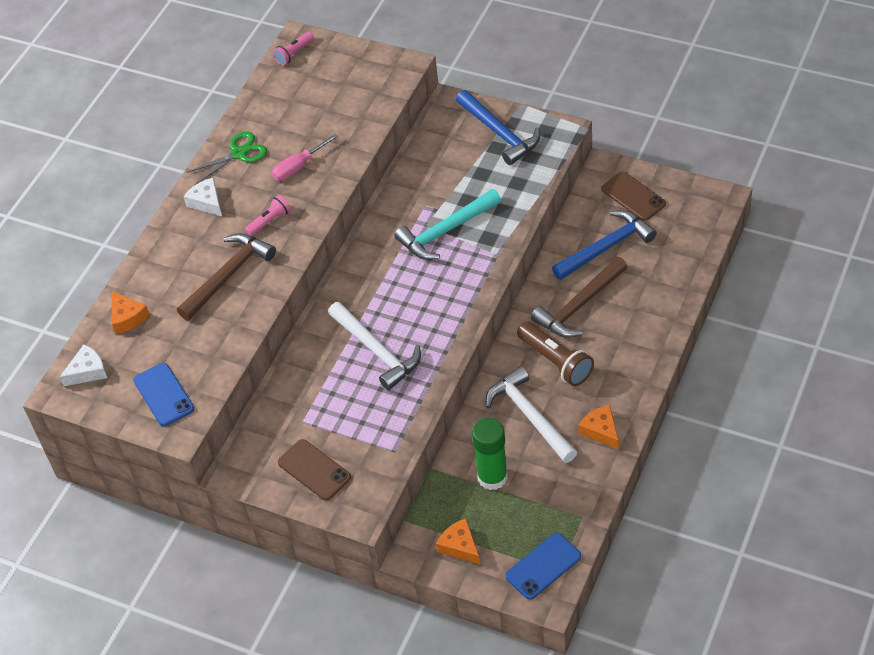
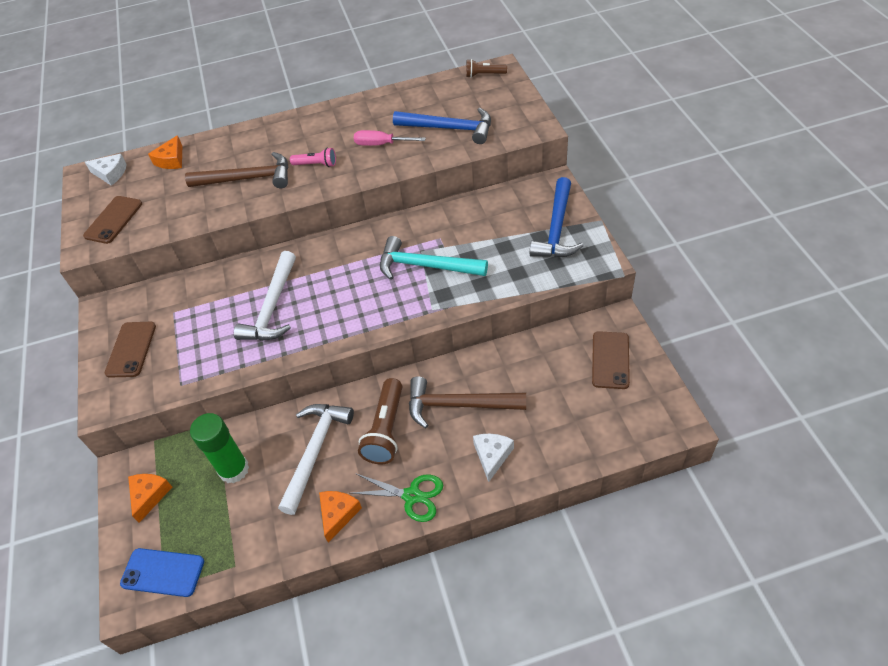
camera: 50 degrees right, 0 degrees up
blue phone [133,363,194,426] -> brown phone [83,196,142,244]
white cheese [183,178,222,216] -> white cheese moved to [473,433,514,482]
green scissors [187,132,267,184] -> green scissors moved to [351,473,443,522]
pink flashlight [273,32,314,65] -> brown flashlight [466,59,507,78]
blue hammer [552,210,657,280] -> blue hammer moved to [393,108,491,144]

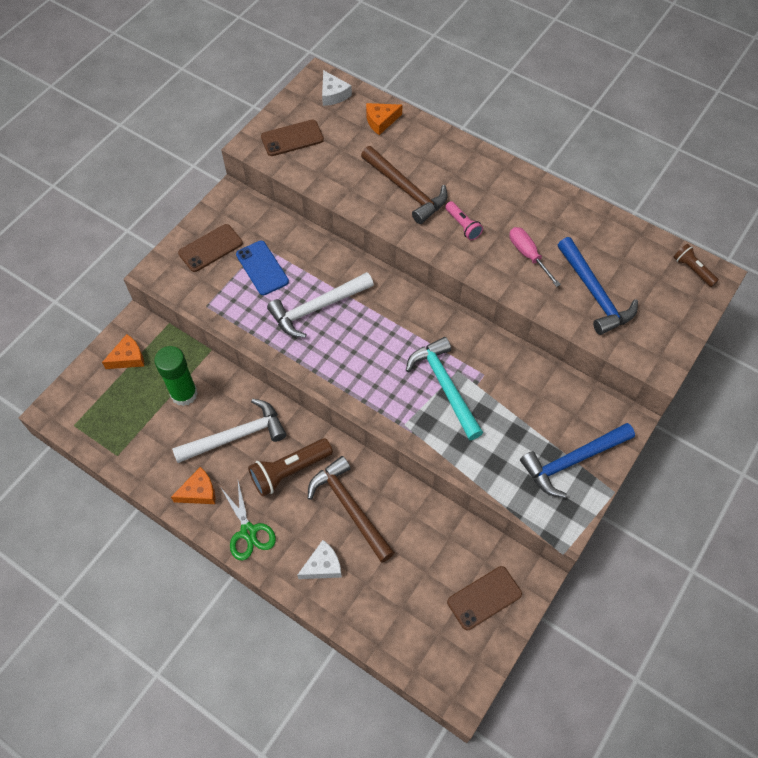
camera: 45 degrees right, 10 degrees up
blue phone [120,548,204,597] -> blue phone moved to [236,241,289,295]

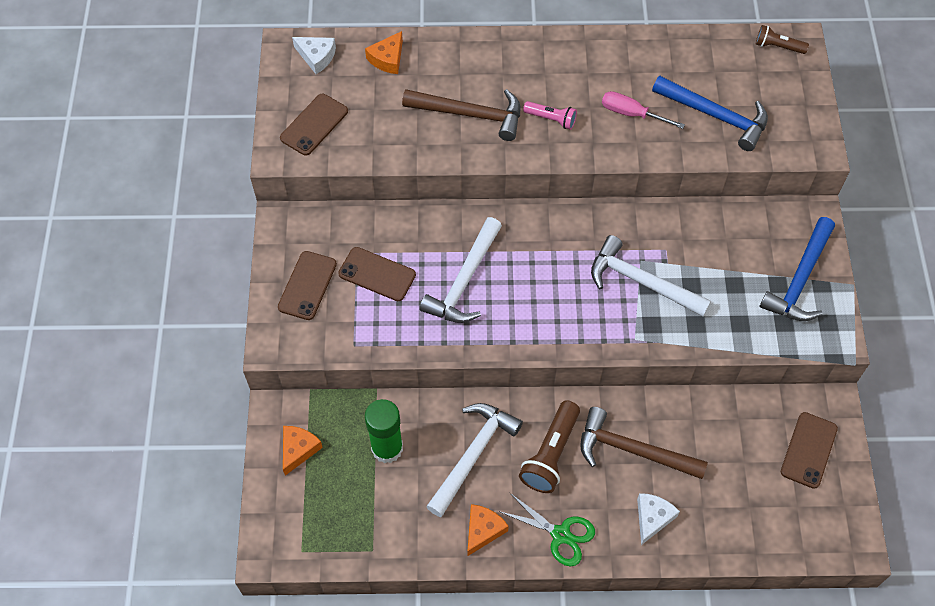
camera: 35 degrees left, 0 degrees up
blue phone [236,241,289,295] -> brown phone [338,247,416,301]
turquoise hammer [406,337,483,440] -> white hammer [591,235,711,317]

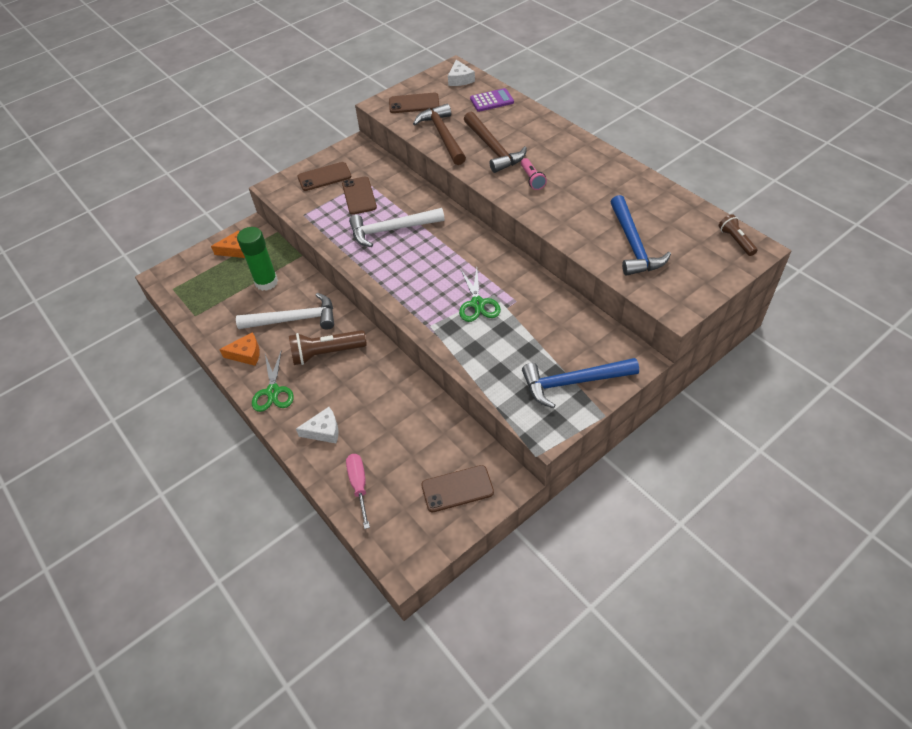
camera: 55 degrees right, 10 degrees down
orange cheese [365,31,403,74] -> purple calculator [470,88,514,112]
brown hammer [580,407,708,479] -> brown hammer moved to [413,103,466,165]
white hammer [591,235,711,317] -> green scissors [459,268,501,322]
pink screwdriver [602,91,685,129] -> pink screwdriver moved to [346,454,370,529]

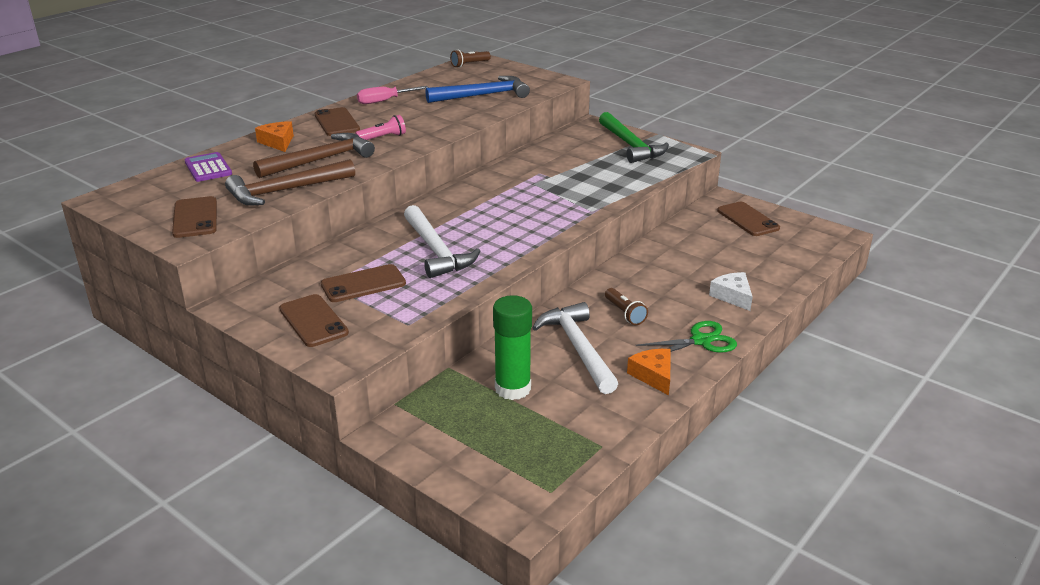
camera: 105 degrees left, 20 degrees down
orange cheese [211,230,245,258] -> orange cheese moved to [255,121,294,152]
brown flashlight [289,330,367,365] -> brown flashlight [605,288,648,325], size x0.59
pink screwdriver [346,454,370,529] -> pink screwdriver moved to [357,86,429,104]
white cheese [448,60,475,86] -> none
green scissors [459,268,501,322] -> none
blue hammer [522,358,639,408] -> green hammer [599,112,669,163]
none -> brown phone [314,107,360,136]

